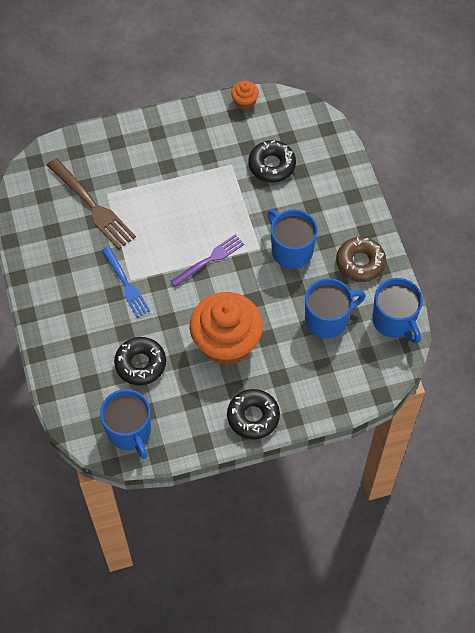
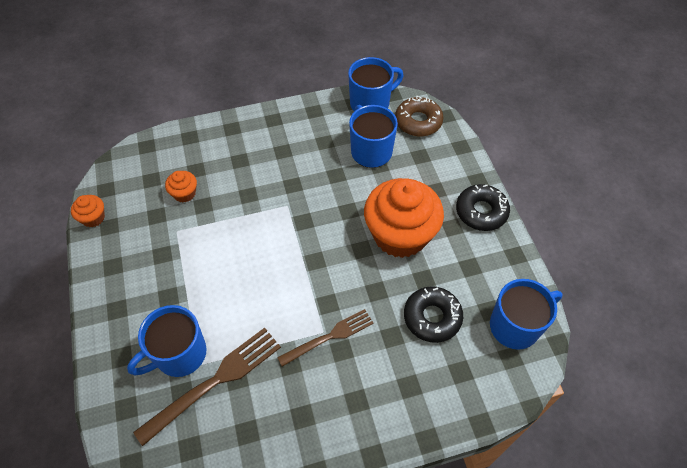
camera: 90 degrees left, 5 degrees down
blue fork [102,247,150,318] -> brown fork [277,309,374,367]
purple fork [171,234,244,287] -> none
black donut [248,140,296,182] -> orange cupcake [165,171,197,203]
blue mug [267,209,318,269] -> blue mug moved to [127,305,206,377]
brown donut [336,237,386,282] -> brown donut moved to [395,96,444,136]

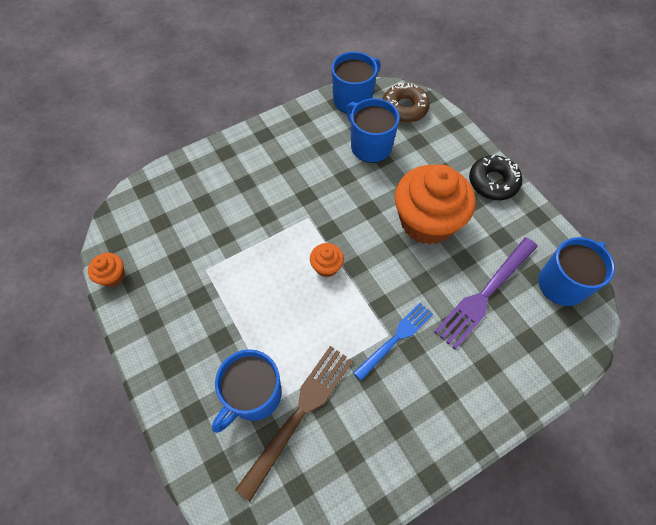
camera: 15 degrees left, 5 degrees up
orange cupcake [165,171,197,203] -> orange cupcake moved to [310,243,344,277]
brown fork [277,309,374,367] -> blue fork [353,303,433,381]
black donut [404,286,463,343] -> purple fork [434,237,538,350]

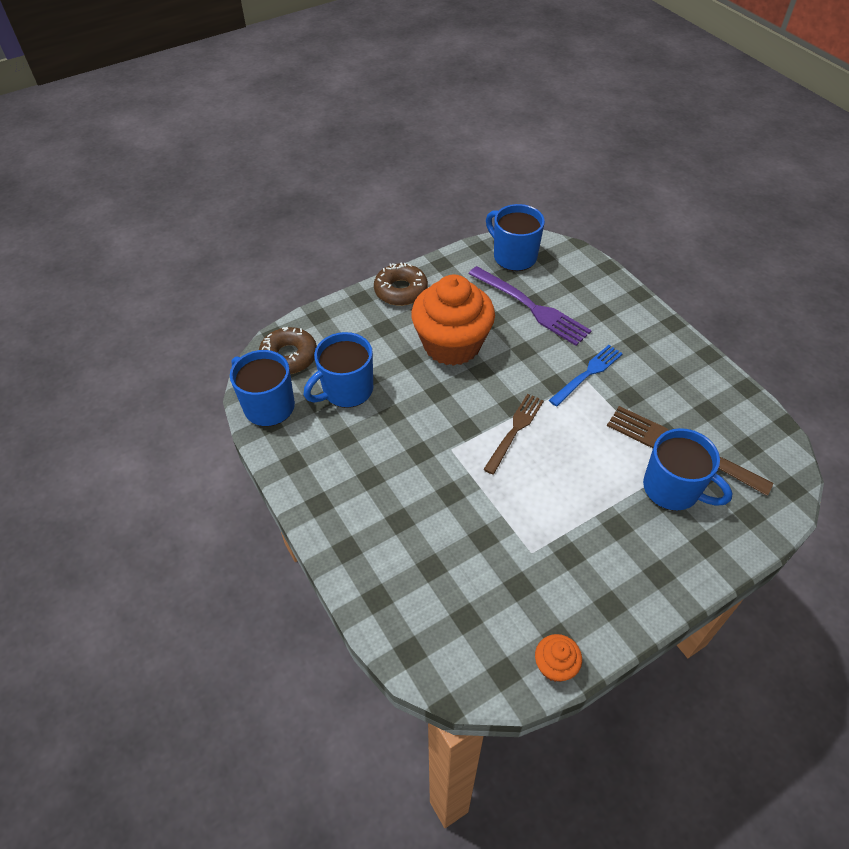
camera: 90 degrees left, 10 degrees down
orange cupcake [310,243,344,277] -> brown fork [483,394,544,474]
blue fork [353,303,433,381] -> blue fork turned 90 degrees clockwise [549,345,623,407]
black donut [469,155,522,200] -> brown donut [374,262,428,306]

